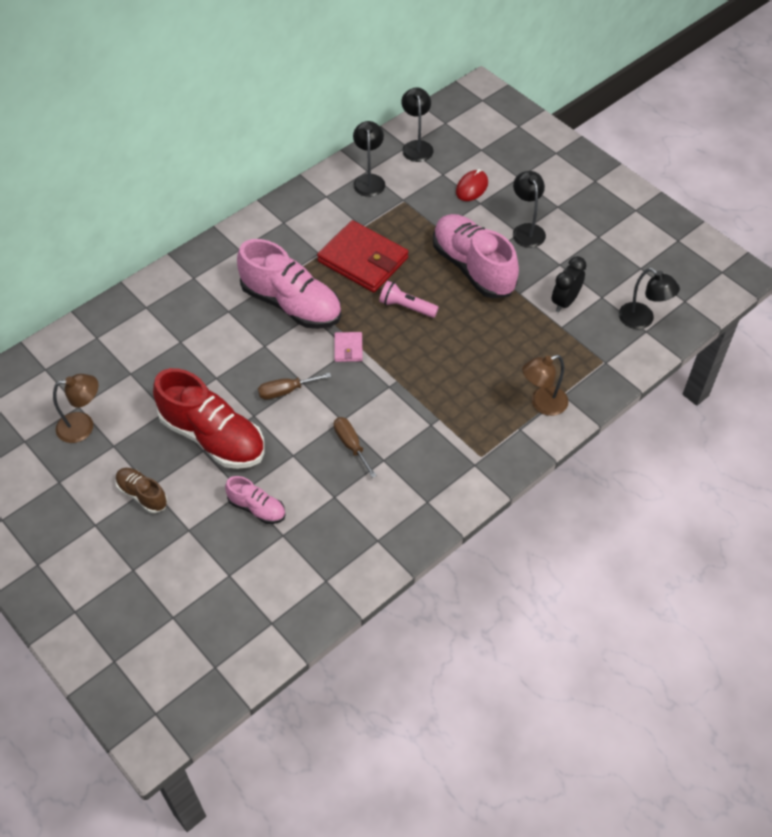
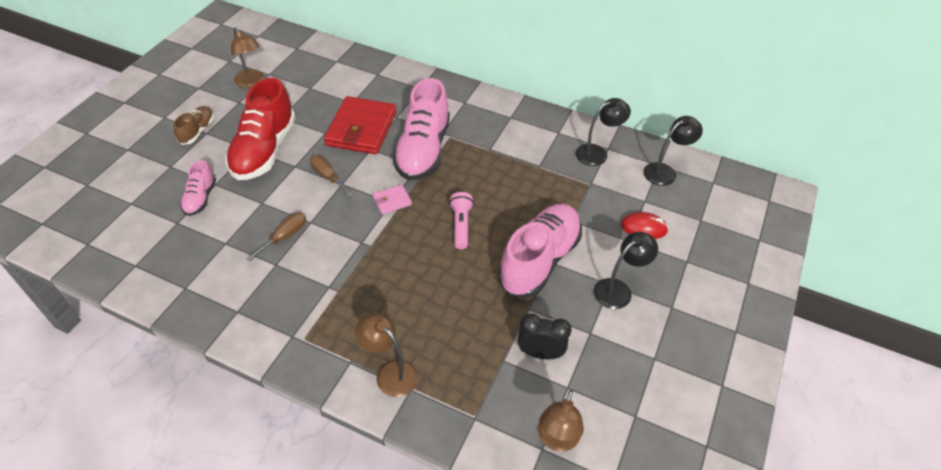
camera: 65 degrees right, 5 degrees down
red wallet [317,220,408,293] -> red wallet moved to [324,96,396,154]
black lamp [619,268,680,329] -> brown lamp [538,390,584,452]

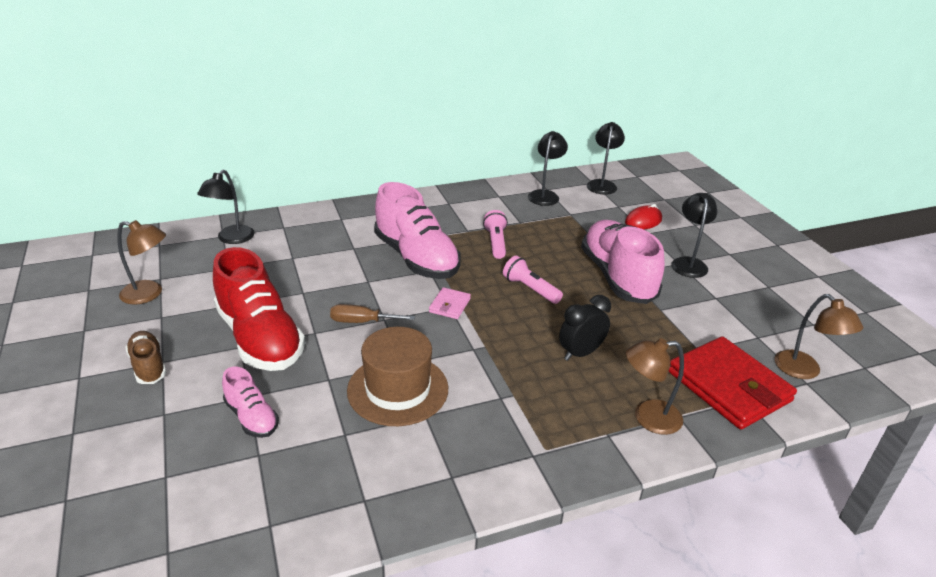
camera: 45 degrees left, 15 degrees down
brown screwdriver [246,213,306,262] -> brown hat [347,327,448,426]
red wallet [324,96,396,154] -> red wallet moved to [668,336,797,429]
black clock [518,314,571,359] -> black clock moved to [559,295,611,361]
none -> black lamp [197,170,255,244]
none -> pink flashlight [483,210,508,259]

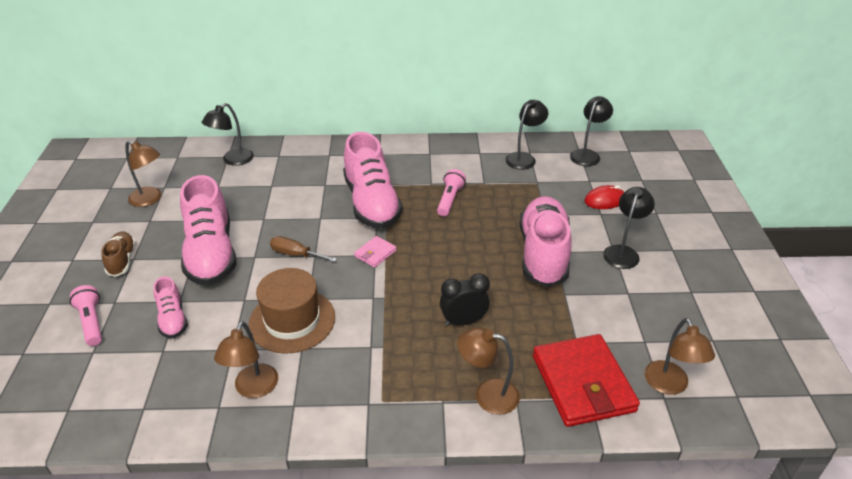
camera: 20 degrees right, 5 degrees up
red shoe [213,247,305,371] -> pink shoe [180,175,236,286]
pink flashlight [503,255,563,304] -> pink flashlight moved to [70,285,102,346]
none -> brown lamp [214,321,278,398]

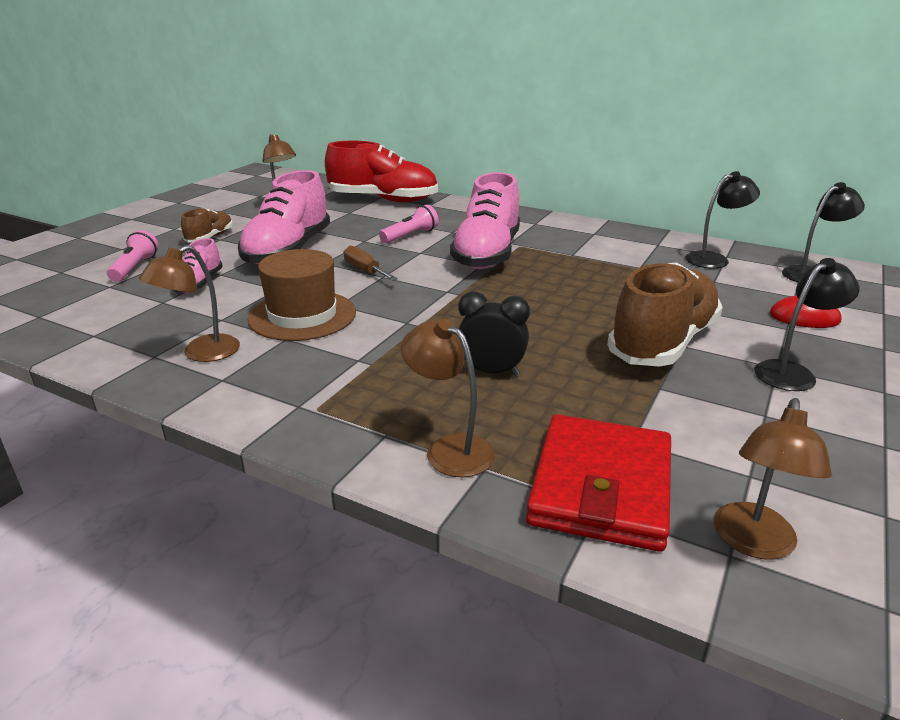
camera: 30 degrees right, 10 degrees down
black lamp [202,103,254,166] -> red shoe [325,141,438,202]
pink wallet [354,236,397,268] -> none
pink flashlight [437,169,466,216] -> pink flashlight moved to [379,205,439,244]
pink shoe [519,196,572,287] -> brown shoe [607,262,723,367]

